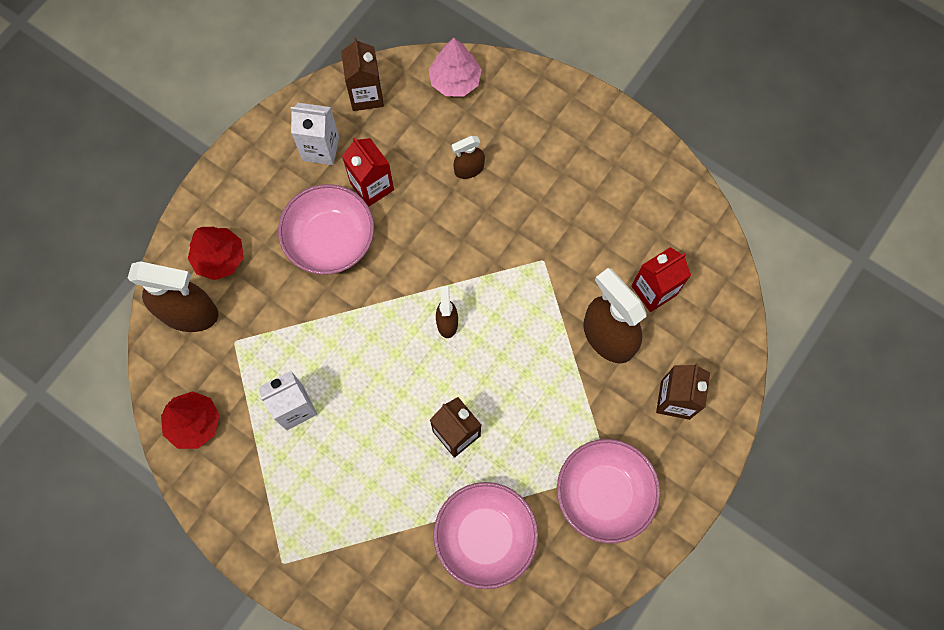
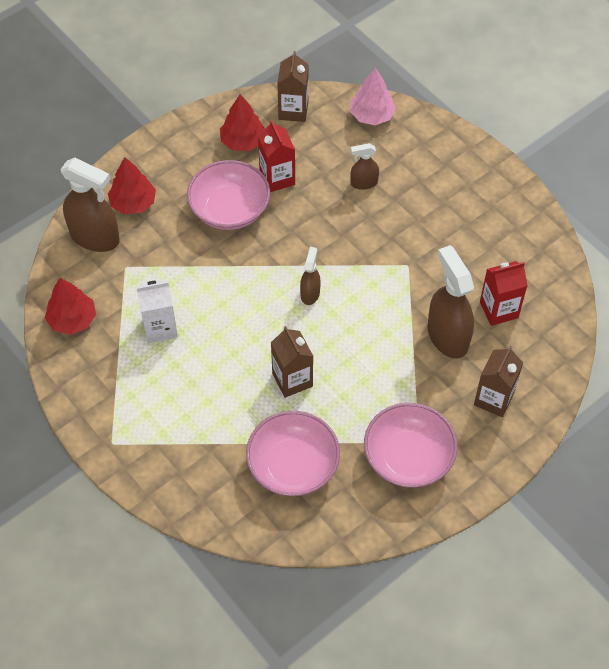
camera: 15 degrees right, 15 degrees down
white carton [291,103,339,165] -> red tree [220,94,265,151]

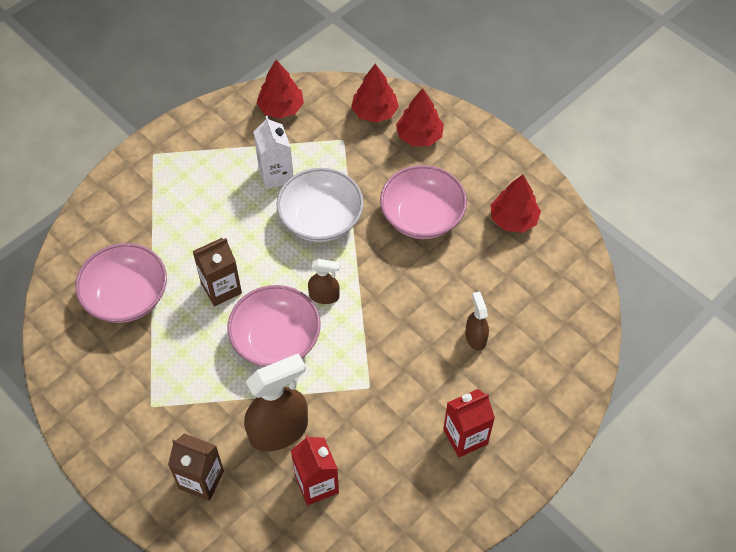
camera: 85 degrees right, 0 degrees up
brown spray bottle [60,158,120,252] -> red tree [351,64,399,123]
red carton [258,120,295,192] -> red carton moved to [443,389,495,457]
brown carton [277,51,309,122] -> none
pink tree [350,67,396,125] -> none
pink bowl [364,403,458,488] -> pink bowl moved to [227,285,321,367]
none -> white bowl [276,168,364,242]

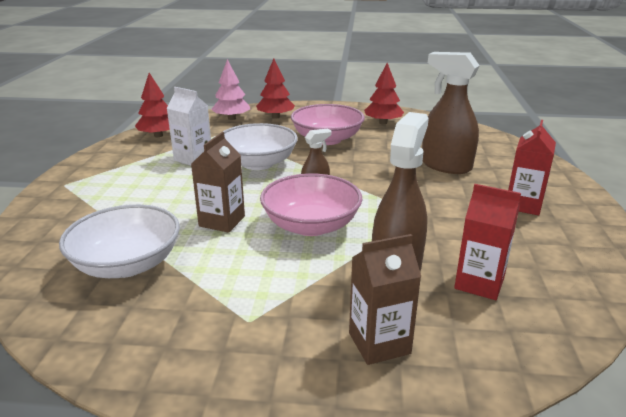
camera: 40 degrees left, 30 degrees down
pink bowl [75,243,167,323] -> white bowl [59,204,180,278]
red tree [351,64,399,123] -> pink tree [211,59,250,120]
brown spray bottle [465,292,489,351] -> brown spray bottle [422,52,480,174], size x1.91

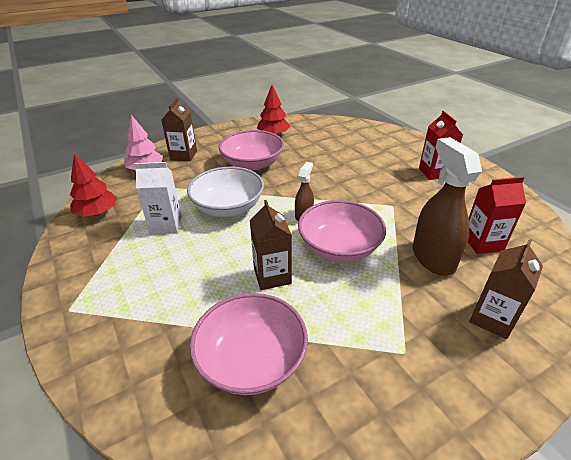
camera: 35 degrees left, 10 degrees up
white bowl [59,204,180,278] -> pink bowl [190,293,308,395]
red tree [256,58,295,119] -> brown carton [161,97,197,161]
brown spray bottle [422,52,480,174] -> none

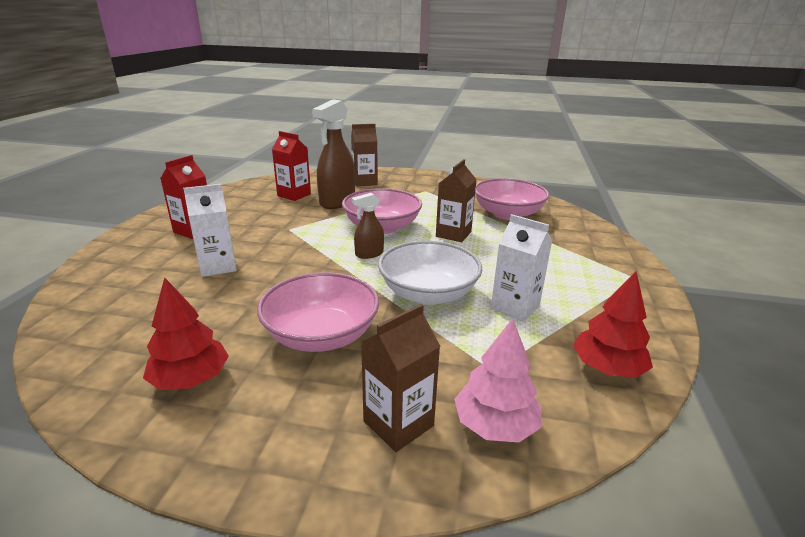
camera: 140 degrees left, 10 degrees down
none -> white carton [183,184,237,277]

